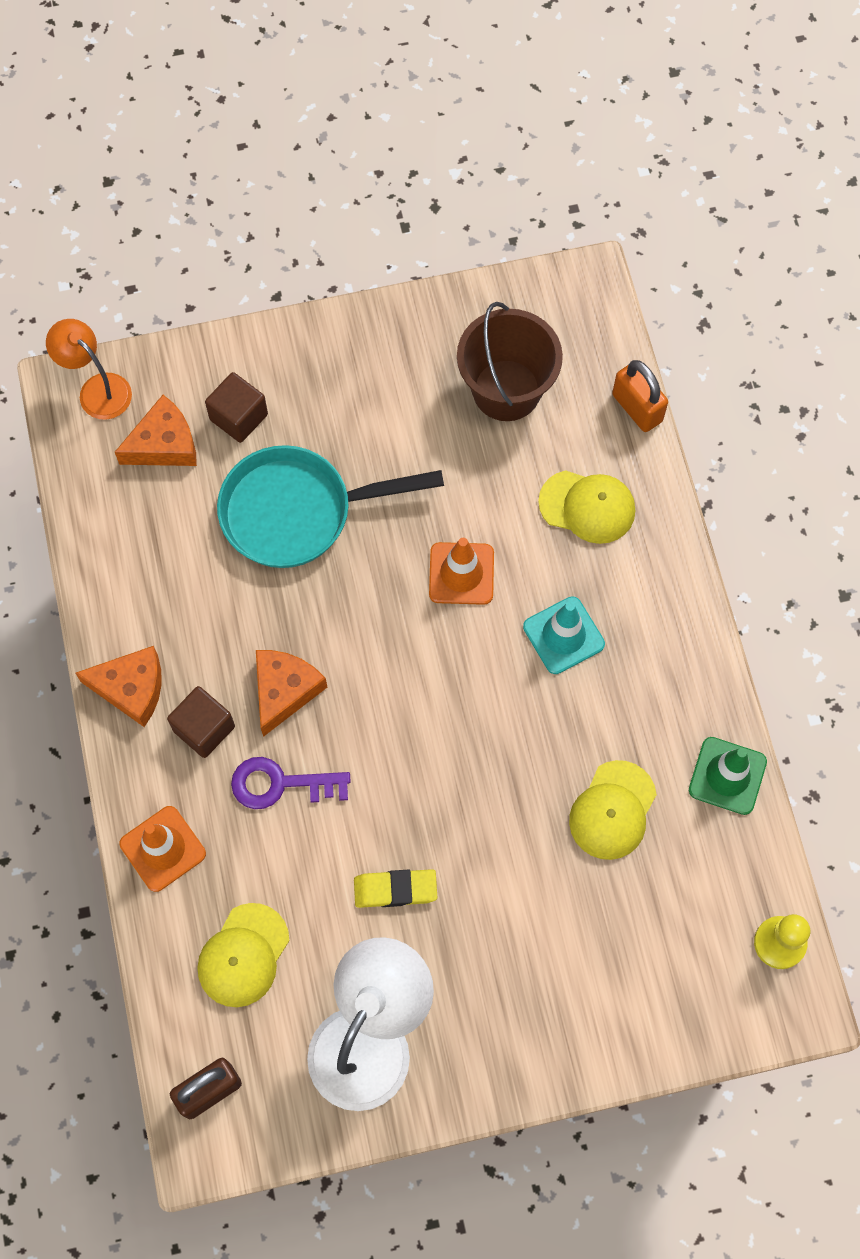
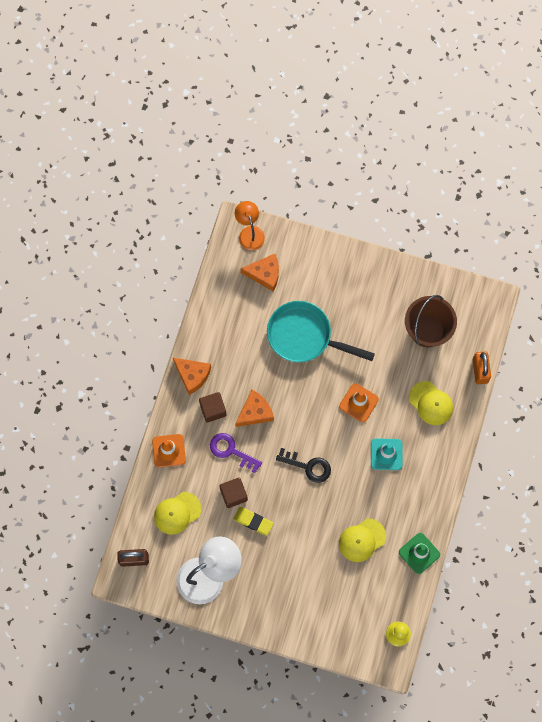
camera: 30 degrees right, 5 degrees up
brown cube [205,372,268,443] -> brown cube moved to [219,478,248,508]
none -> black key [276,448,331,483]

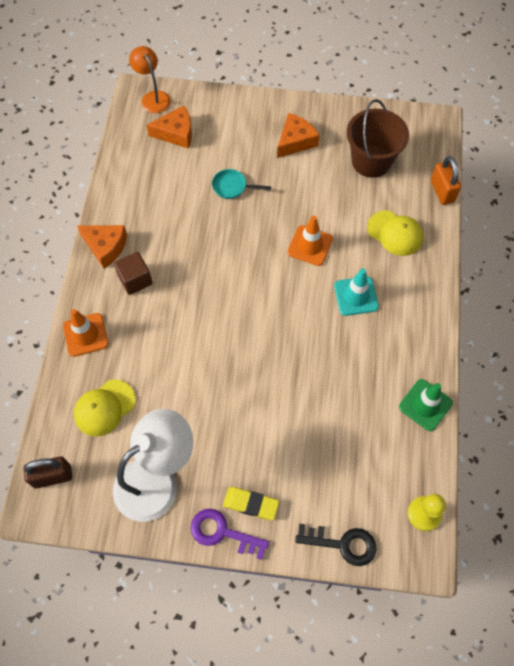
camera: 10 degrees left, 10 degrees down
purple key [210,433,262,473] -> purple key moved to [191,509,269,560]
brown cube [219,478,248,508] -> none
yellow eraser [233,507,274,536] -> yellow eraser moved to [223,487,279,520]
orange cheese [235,390,274,427] -> orange cheese moved to [277,113,319,158]
turquoise pan [267,301,375,362] -> turquoise pan [212,169,271,199], size x0.46
black key [276,448,331,483] -> black key moved to [295,524,377,566]
yellow cap [339,519,386,562] -> none

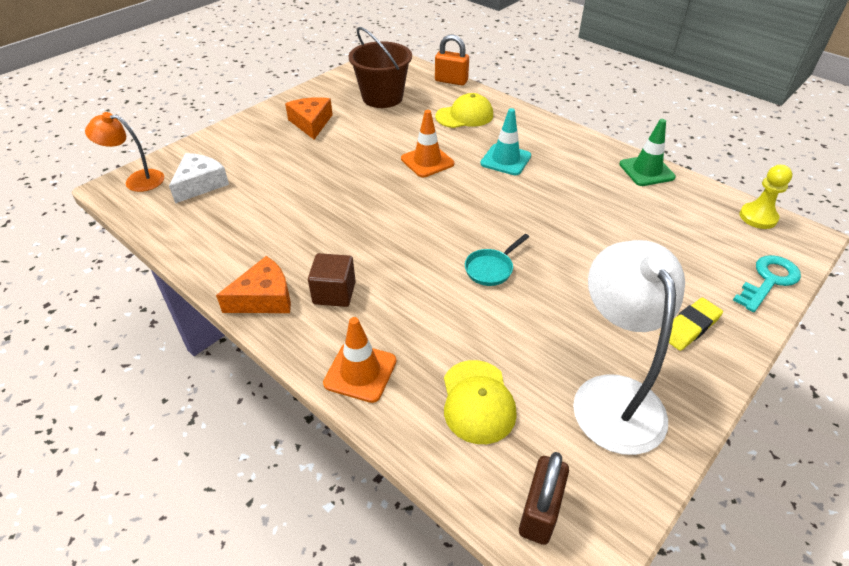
camera: 55 degrees left, 20 degrees down
orange cheese [146,105,192,149] -> white cheese [169,153,229,203]
purple key [191,509,269,560] -> none
turquoise pan [212,169,271,199] -> turquoise pan moved to [465,234,529,286]
black key [295,524,377,566] -> turquoise key [733,255,801,312]

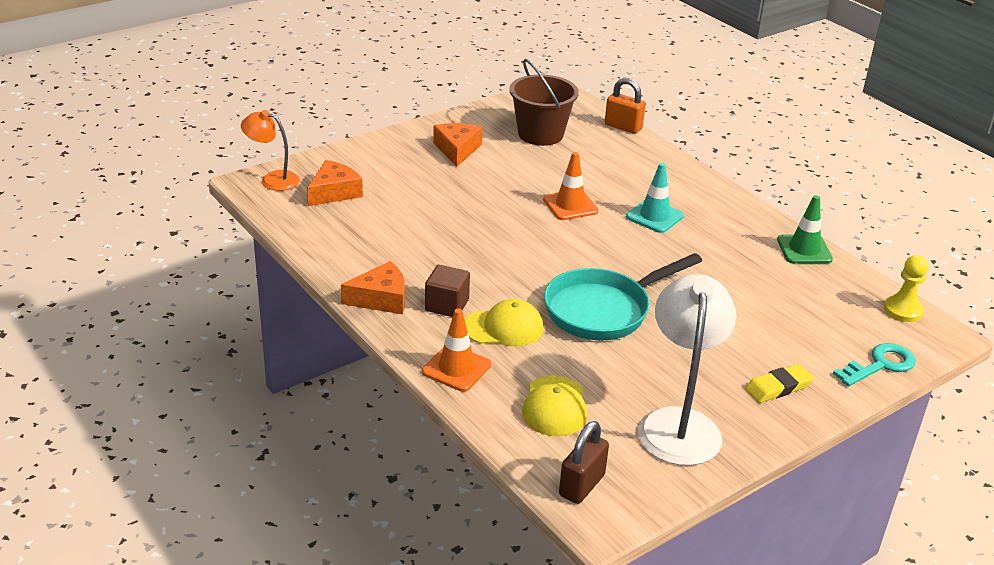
camera: 10 degrees right, 10 degrees down
white cheese [169,153,229,203] -> orange cheese [307,160,363,206]
yellow cap [435,93,493,128] -> yellow cap moved to [465,299,543,346]
turquoise pan [465,234,529,286] -> turquoise pan [544,253,702,340], size x2.19

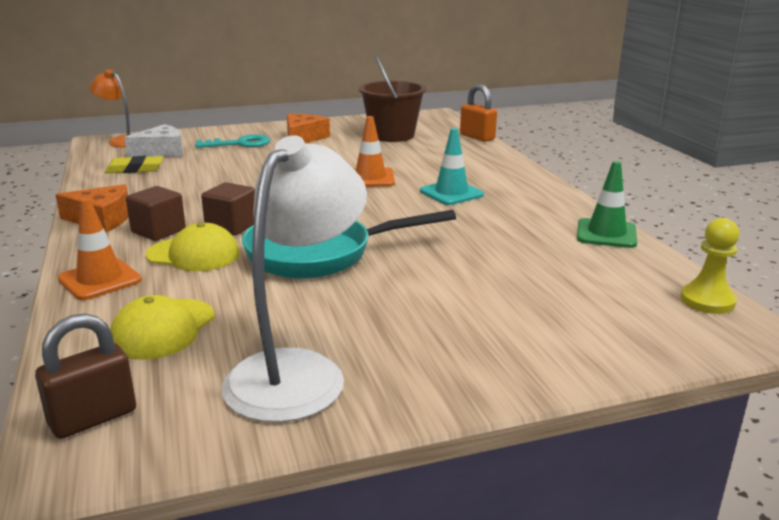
camera: 20 degrees right, 10 degrees down
orange cheese [307,160,363,206] -> white cheese [124,124,183,157]
yellow eraser [745,364,814,403] -> yellow eraser moved to [104,156,163,173]
turquoise key [833,343,916,386] -> turquoise key moved to [195,134,270,148]
none -> brown cube [201,182,255,236]

